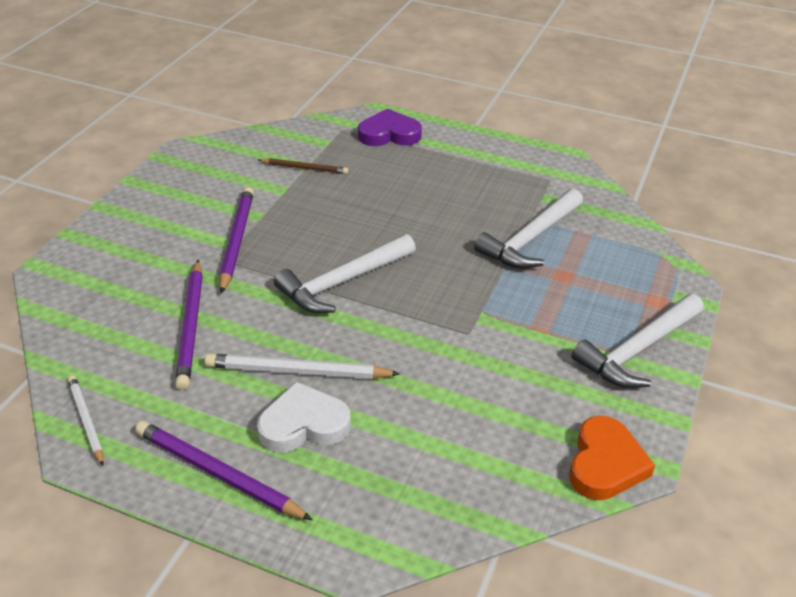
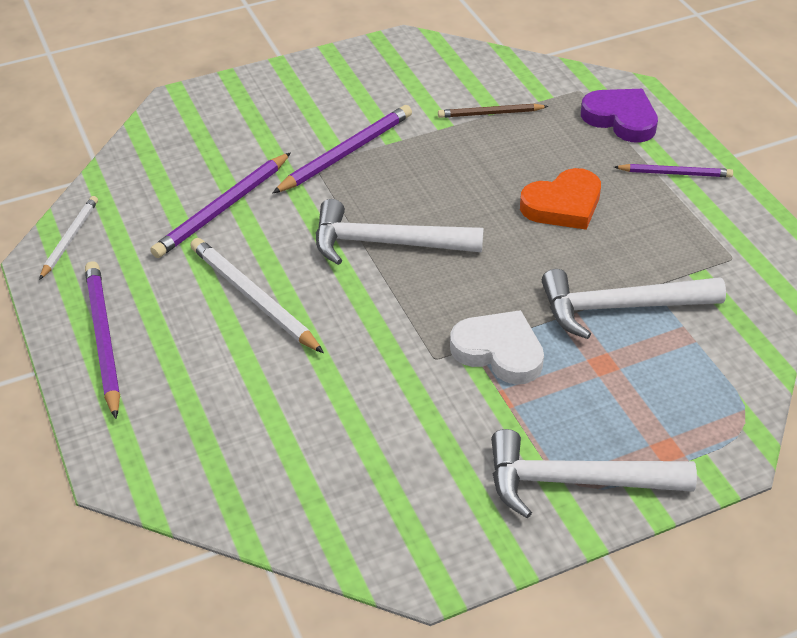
camera: 45 degrees right, 5 degrees up
white heart [257,382,351,452] -> white heart moved to [450,310,544,385]
brown pencil [258,158,348,174] -> brown pencil turned 120 degrees clockwise [438,104,549,118]
orange heart [569,416,655,500] -> orange heart moved to [520,168,601,230]
none -> purple pencil [614,164,733,177]

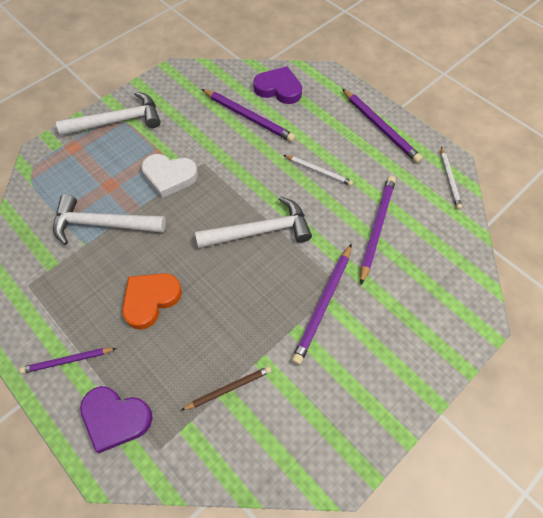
camera: 160 degrees right, 15 degrees up
white pencil [190,238,324,353] -> white pencil [284,155,353,186], size x0.62
white hammer [542,269,726,339] -> white hammer turned 150 degrees counterclockwise [53,194,166,245]
none -> purple pencil [202,89,296,142]
none -> purple heart [253,66,302,104]

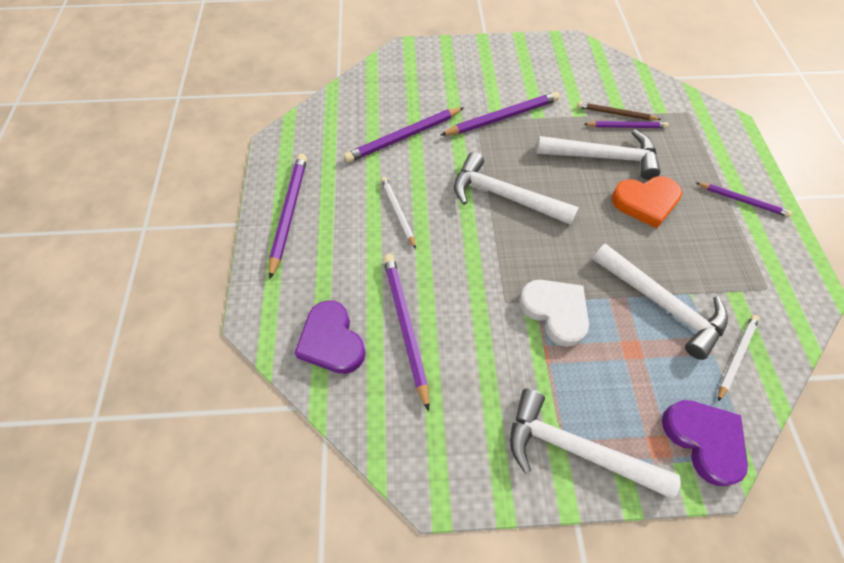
camera: 140 degrees left, 0 degrees up
purple heart [80,386,153,453] -> purple heart moved to [662,400,748,486]
white pencil [441,147,462,210] -> white pencil moved to [718,315,759,402]
none -> white hammer [536,130,661,180]
none -> purple pencil [584,121,669,128]

